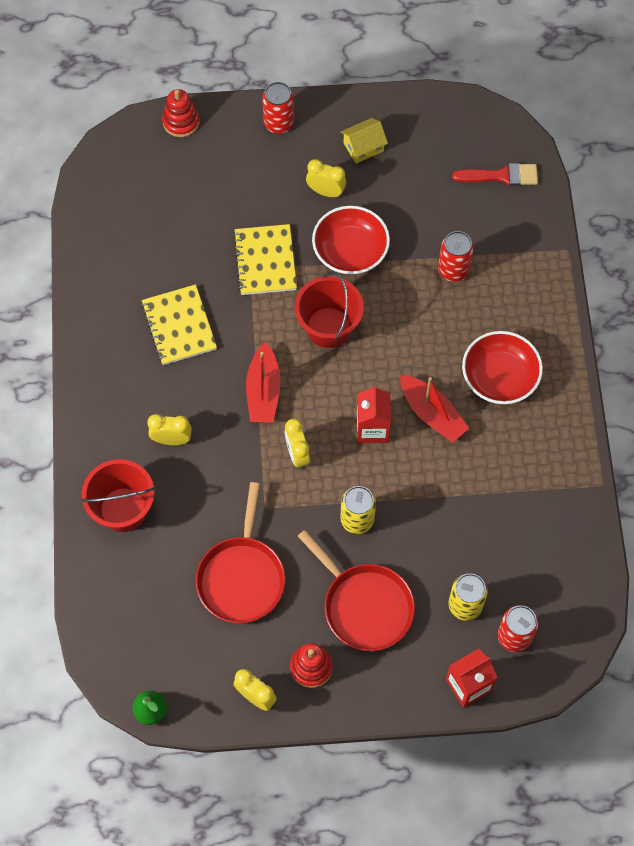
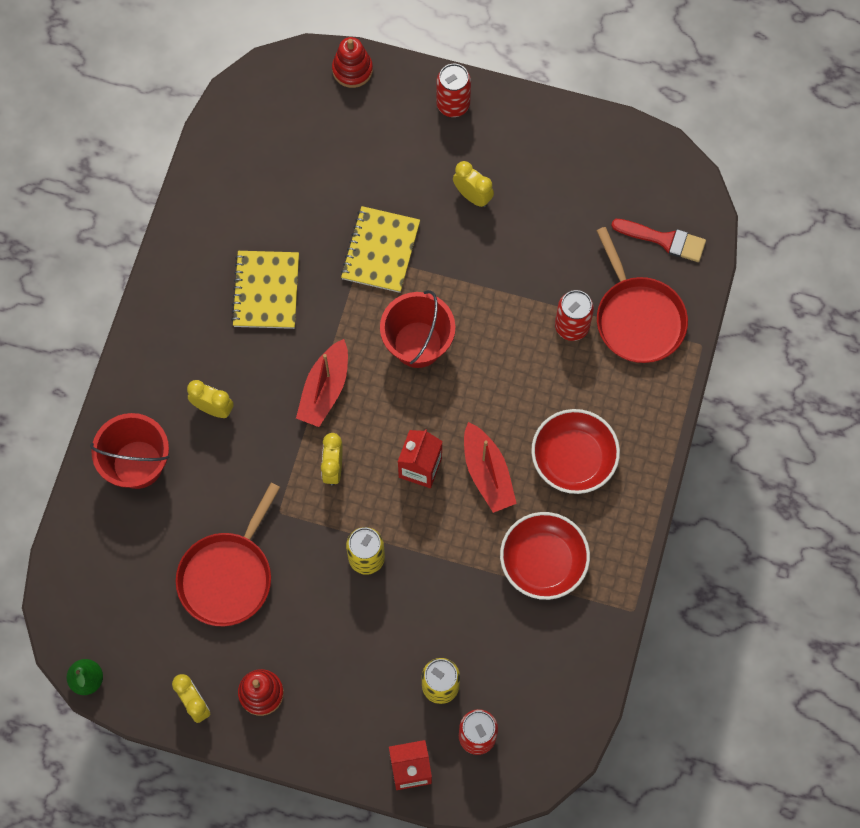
camera: 20 degrees right, 5 degrees up
red pan [298,530,415,651] -> red pan moved to [596,227,688,363]
red bowl [312,206,390,275] -> red bowl moved to [500,512,590,600]
yellow house [341,118,388,164] -> none

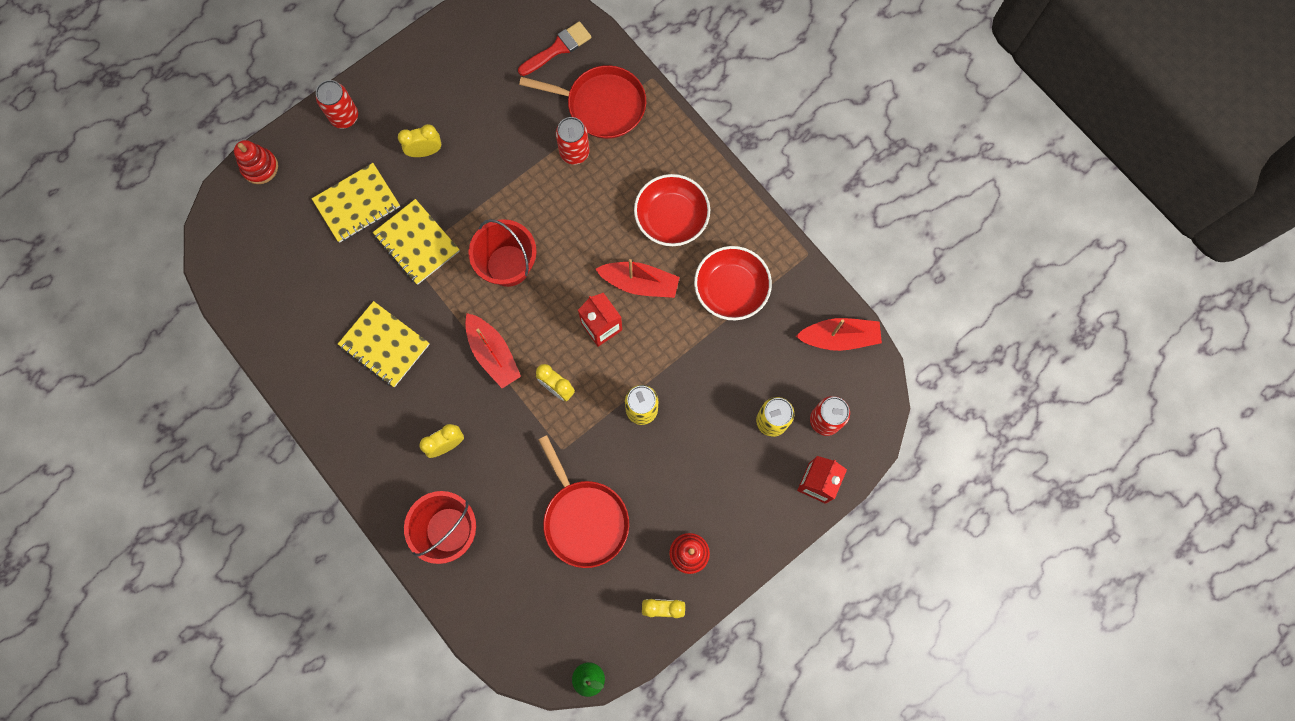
camera: 55 degrees left, 5 degrees up
none -> yellow notebook [312,163,400,243]
none -> red boat [796,318,882,351]

